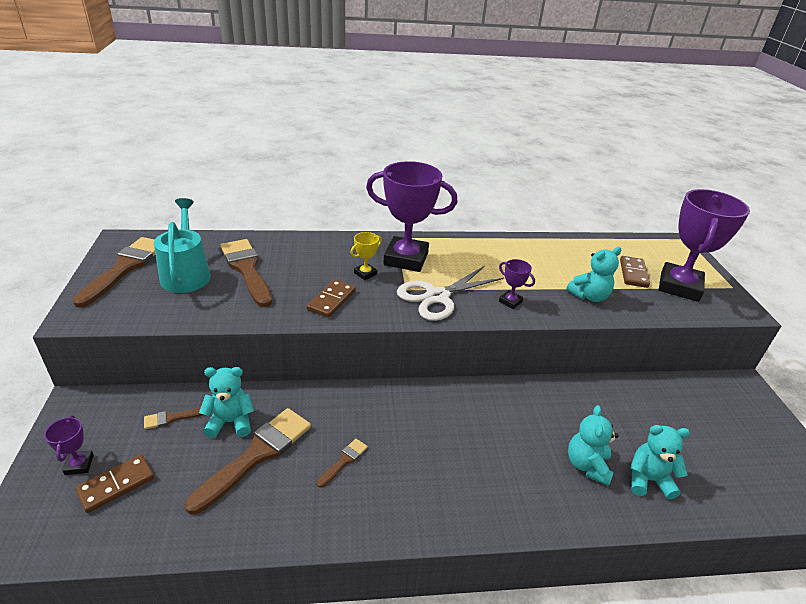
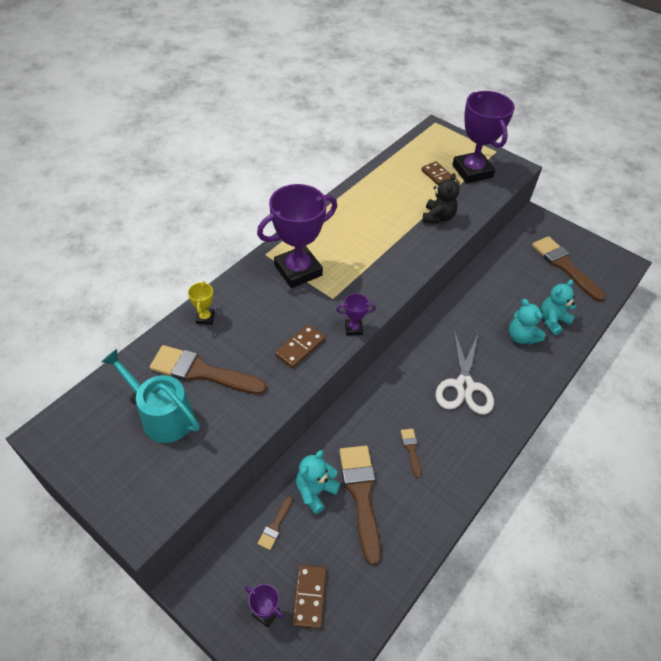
camera: 45 degrees left, 15 degrees up
brown brush [72,237,155,308] -> brown brush moved to [532,236,605,302]
brown domino [307,279,356,318] -> brown domino turned 60 degrees clockwise [275,324,325,368]
yellow trophy [350,232,382,280] -> yellow trophy moved to [188,281,215,325]
white scissors [397,266,504,321] -> white scissors moved to [435,330,494,415]
purple trophy [499,259,535,309] -> purple trophy moved to [336,293,376,335]
turquoise teddy bear [566,247,622,302] -> black teddy bear [423,173,459,224]

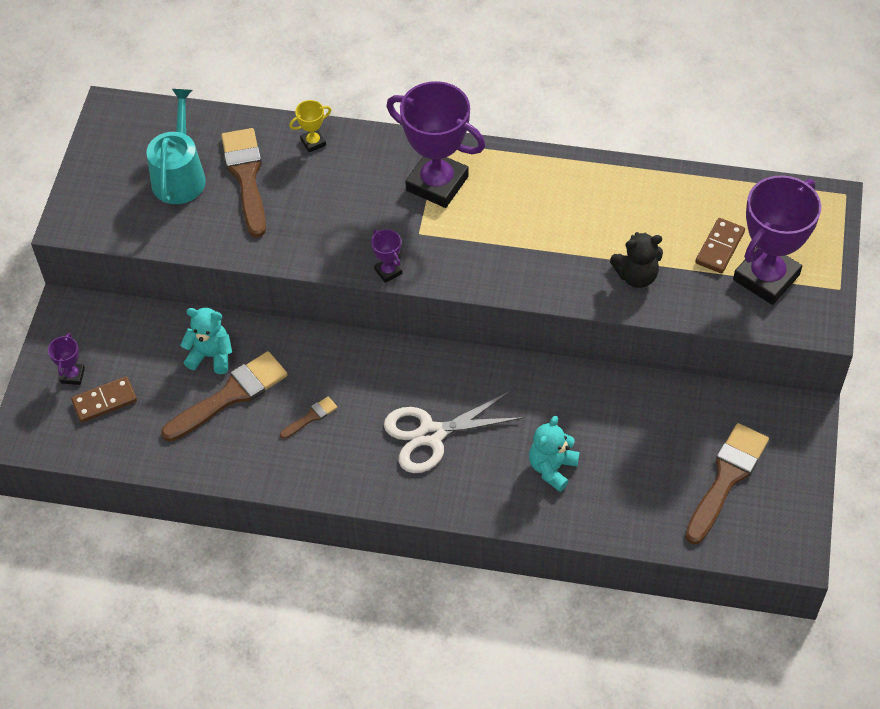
camera: 65 degrees right, 5 degrees up
brown brush [257,496,293,550] -> none
brown domino [275,324,325,368] -> none
turquoise teddy bear [541,280,576,335] -> none

